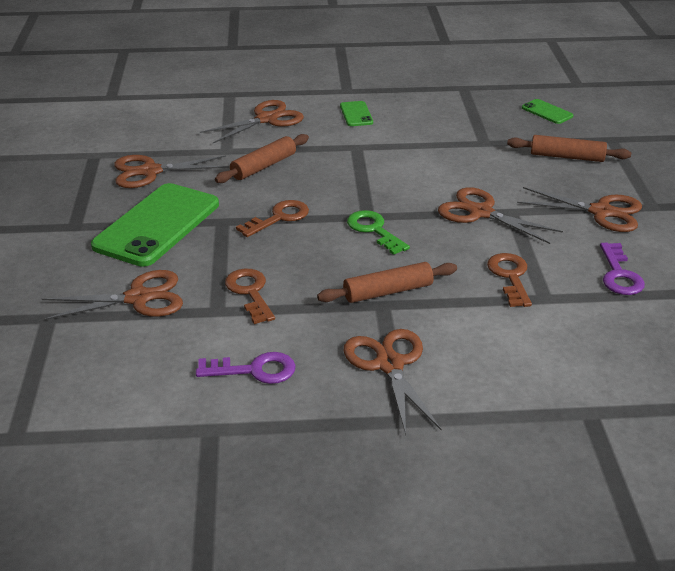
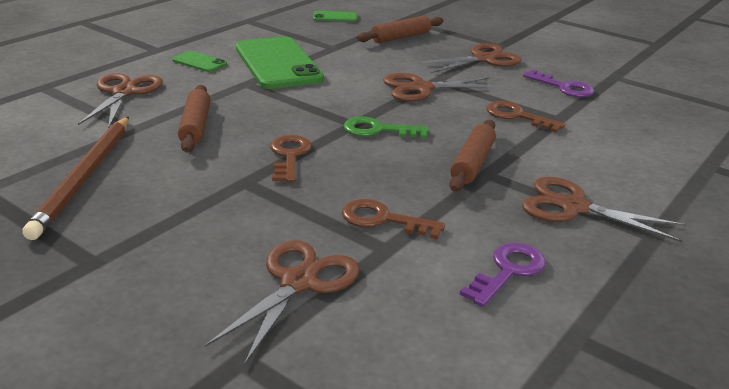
camera: 50 degrees left, 5 degrees down
green phone [91,183,219,267] -> green phone moved to [236,37,324,89]
brown scissors [114,155,229,188] -> brown pencil [22,117,129,240]

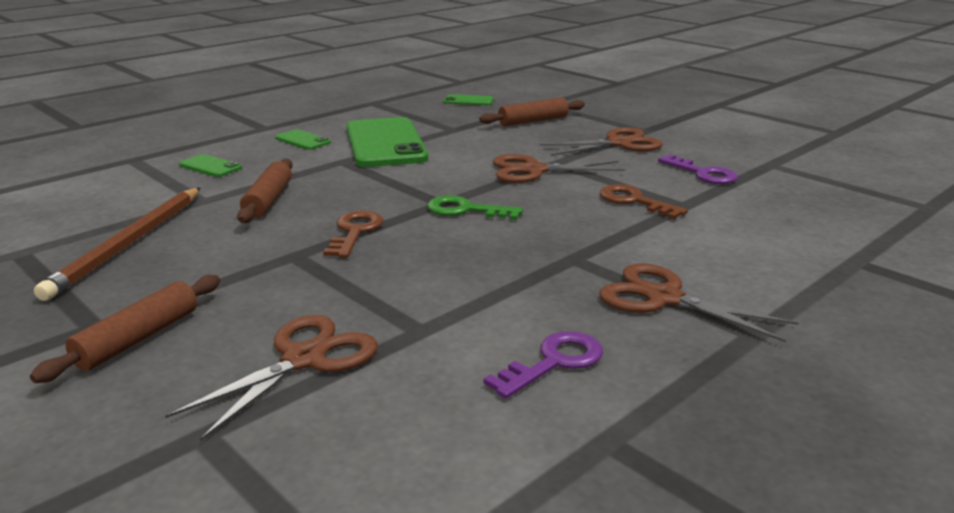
camera: 10 degrees right, 5 degrees down
brown scissors [78,73,163,128] -> green phone [179,154,242,177]
brown key [342,199,445,239] -> none
brown rolling pin [449,120,496,192] -> brown rolling pin moved to [30,275,220,383]

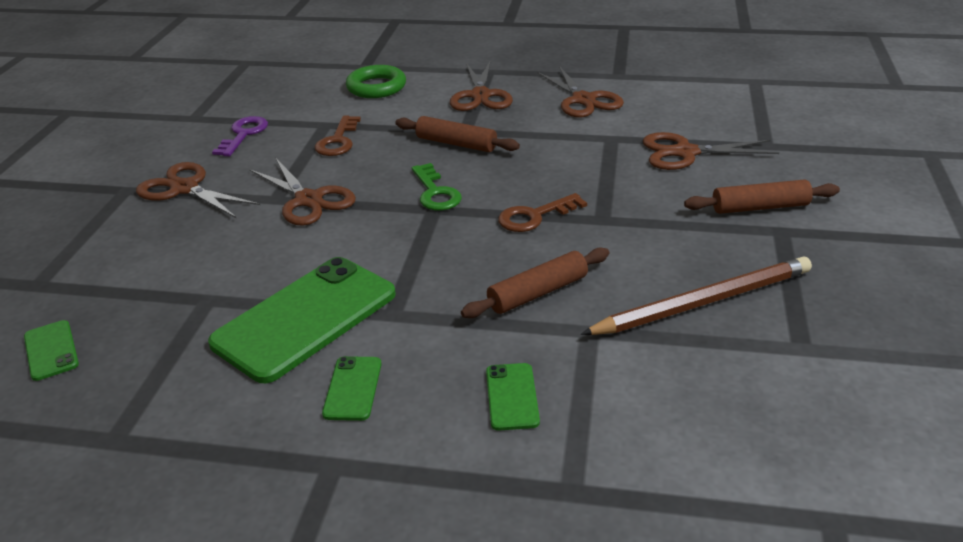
camera: 125 degrees left, 10 degrees up
brown rolling pin [479,97,585,126] -> brown rolling pin moved to [395,116,520,152]
purple key [483,331,603,399] -> brown scissors [536,66,624,118]
none -> green ring [346,65,406,98]

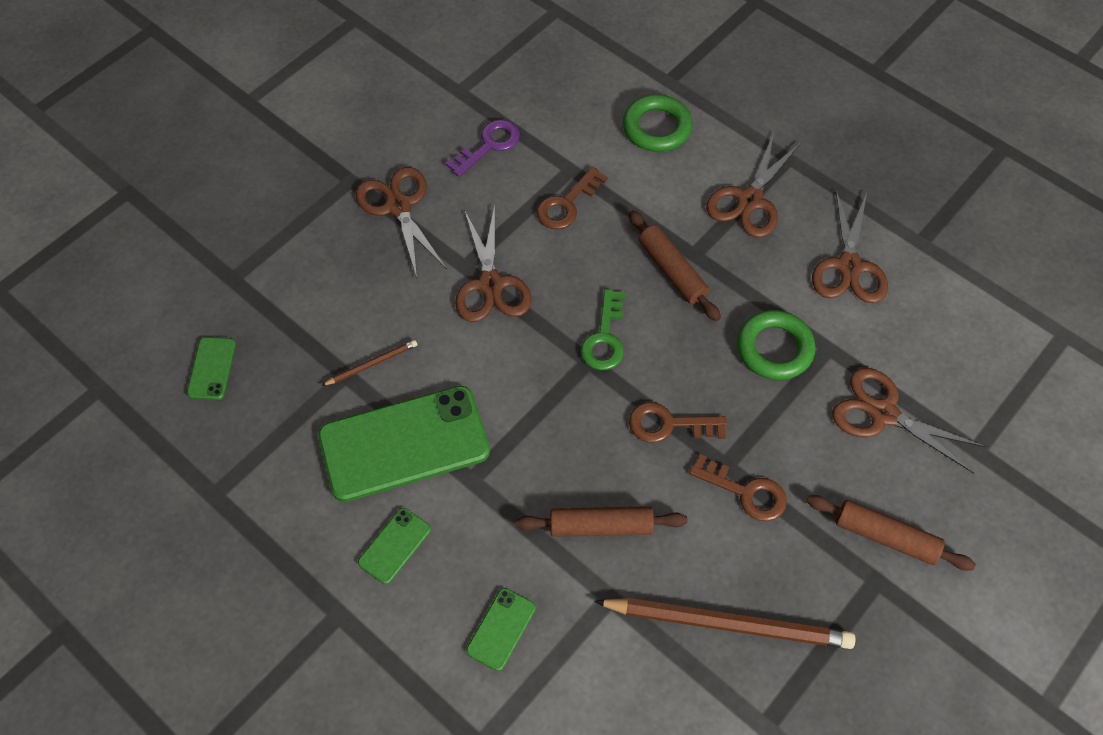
camera: 30 degrees right, 25 degrees up
none -> brown pencil [321,340,417,386]
none -> brown key [689,454,787,522]
none -> green ring [737,310,816,380]

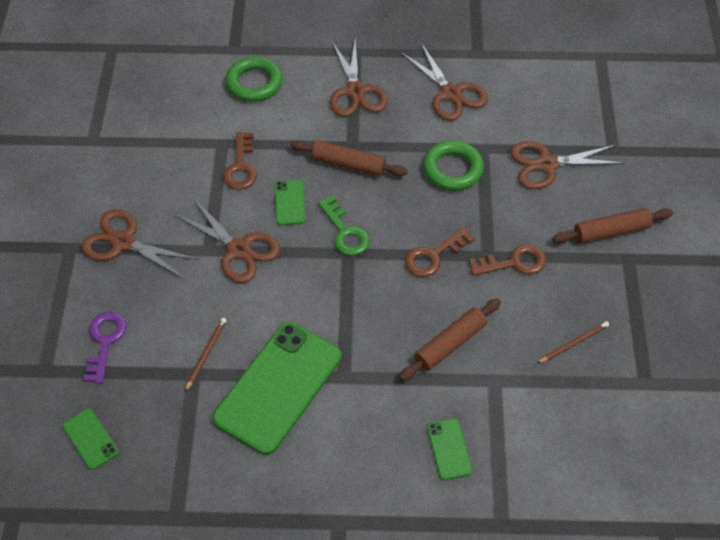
camera: 40 degrees left, 5 degrees down
green phone [358,508,431,584] -> green phone moved to [274,180,306,225]
purple key [446,120,520,177] -> purple key moved to [83,311,127,384]
brown pencil [594,598,856,649] -> brown pencil [537,321,609,363], size x0.45

